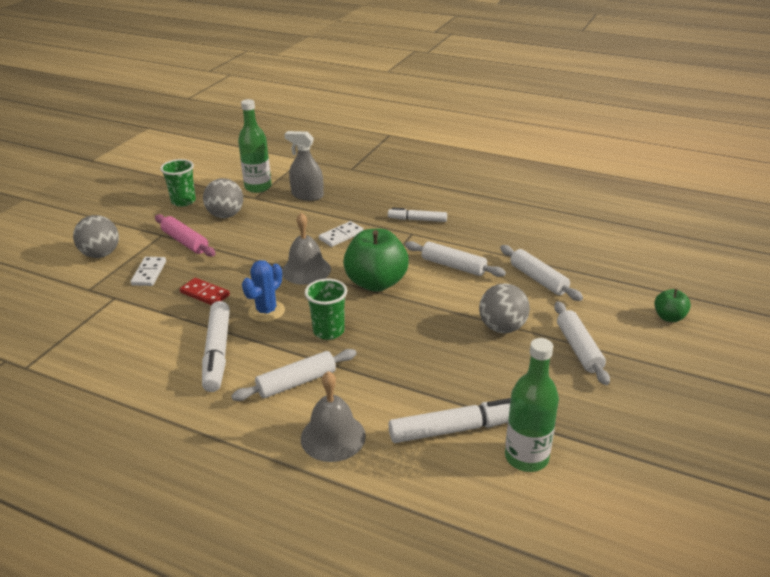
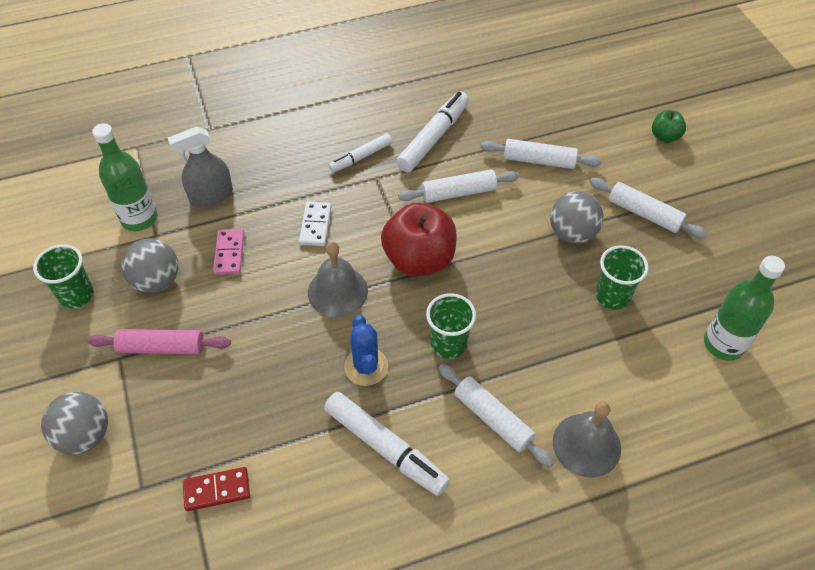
camera: 45 degrees left, 20 degrees up
white domino [131,257,166,286] -> none
red domino [180,278,230,305] -> red domino moved to [183,467,250,511]
white rolling pin [231,349,357,401] -> white rolling pin turned 60 degrees counterclockwise [439,364,554,467]
green apple [343,229,409,292] -> red apple [381,203,457,277]
white marker [389,398,511,443] -> white marker moved to [396,91,469,172]
none -> pink domino [213,229,244,275]
none -> green cup [596,245,648,310]

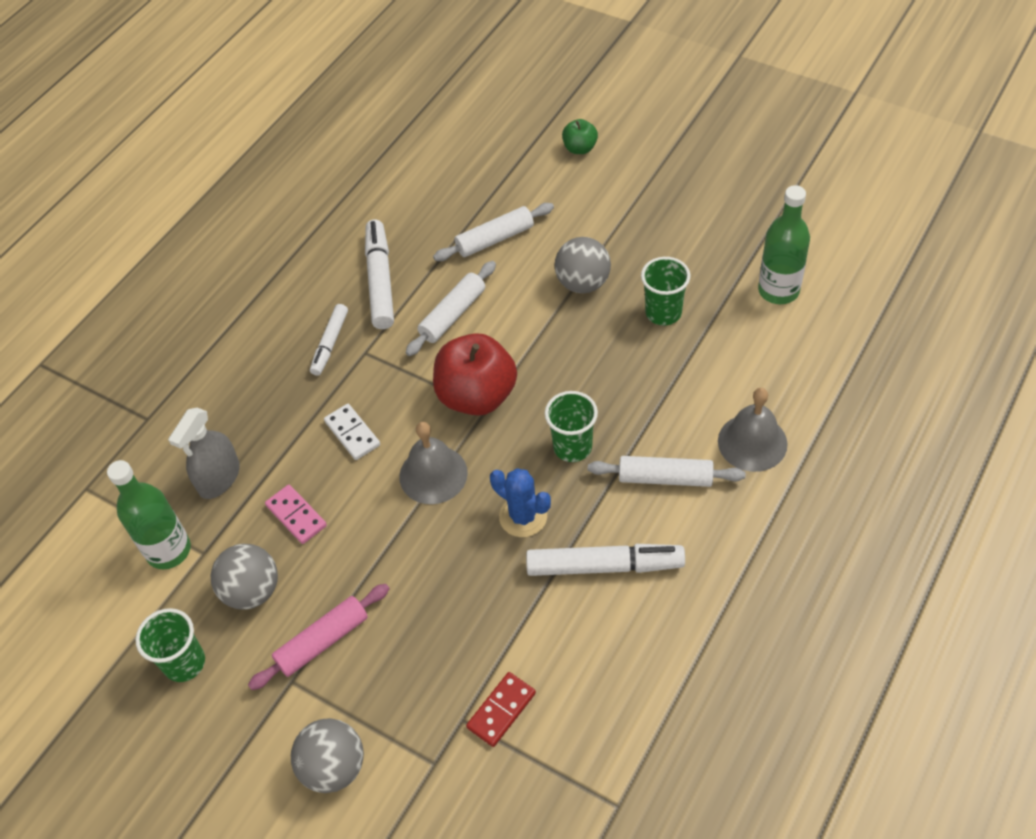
camera: 35 degrees left, 0 degrees up
white rolling pin [589,178,708,238] -> none

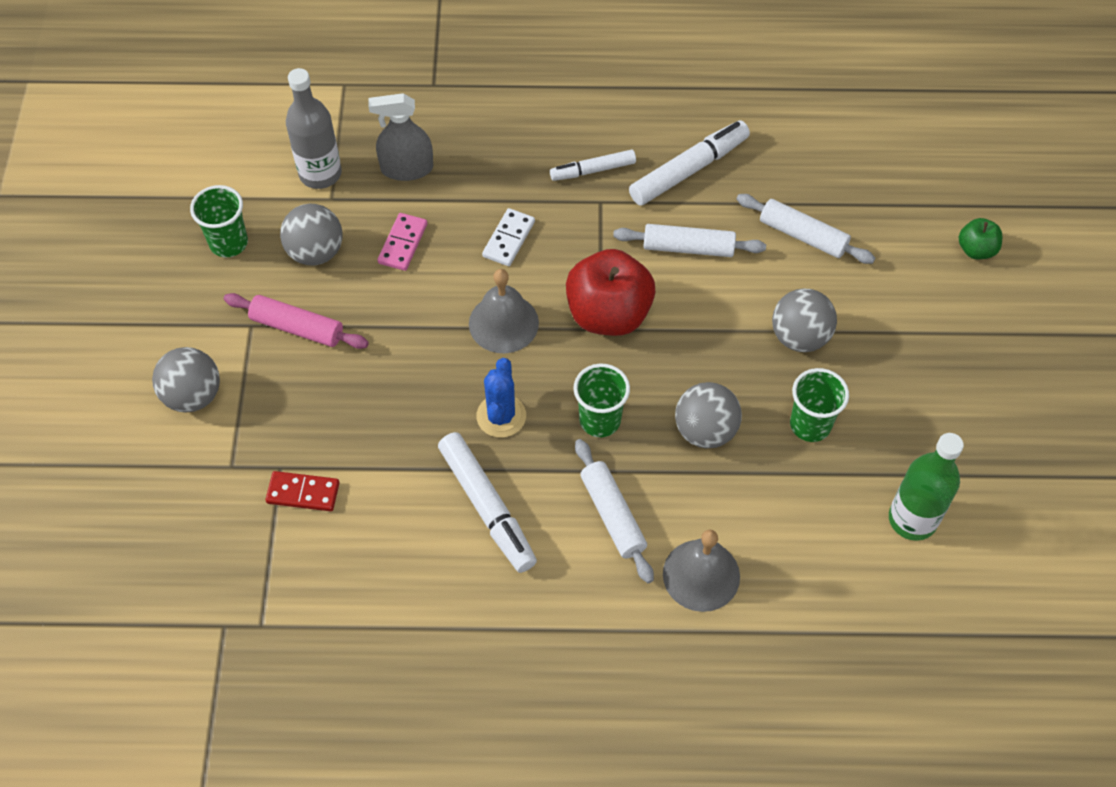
camera: 55 degrees right, 5 degrees up
green bottle [107,460,191,569] -> grey bottle [286,68,342,189]
none -> grey ball [675,382,742,448]

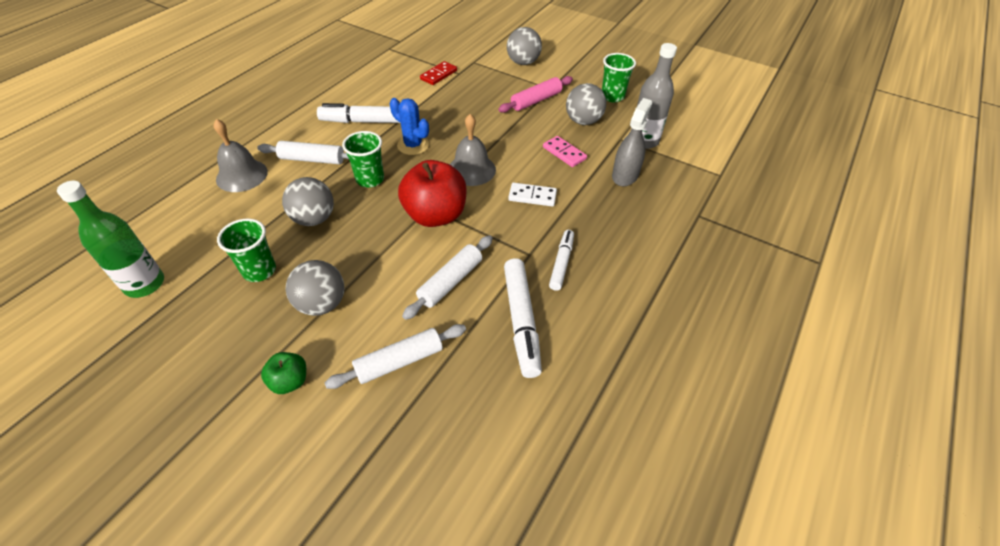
camera: 120 degrees right, 10 degrees down
white domino [482,208,535,266] -> white domino turned 45 degrees counterclockwise [508,182,557,207]
green apple [959,218,1002,259] -> green apple moved to [261,352,306,394]

